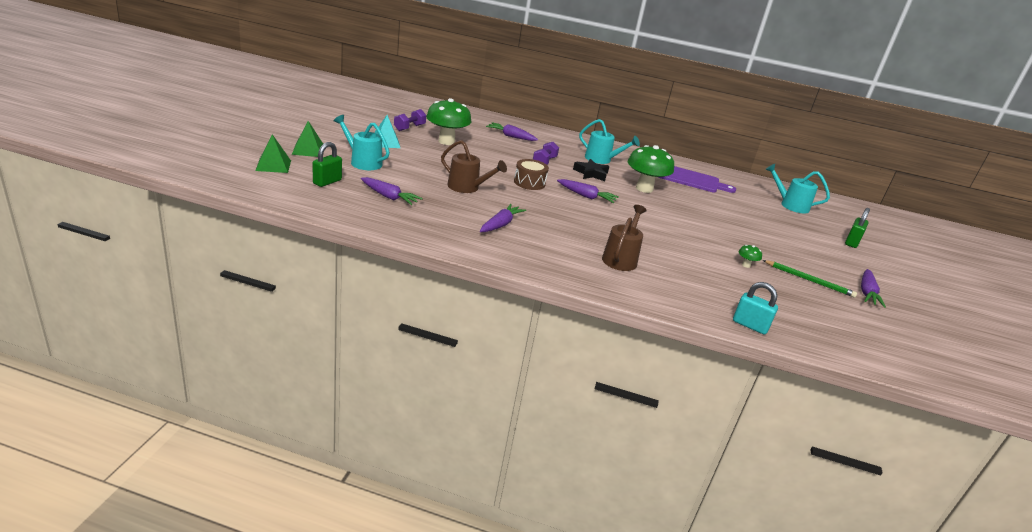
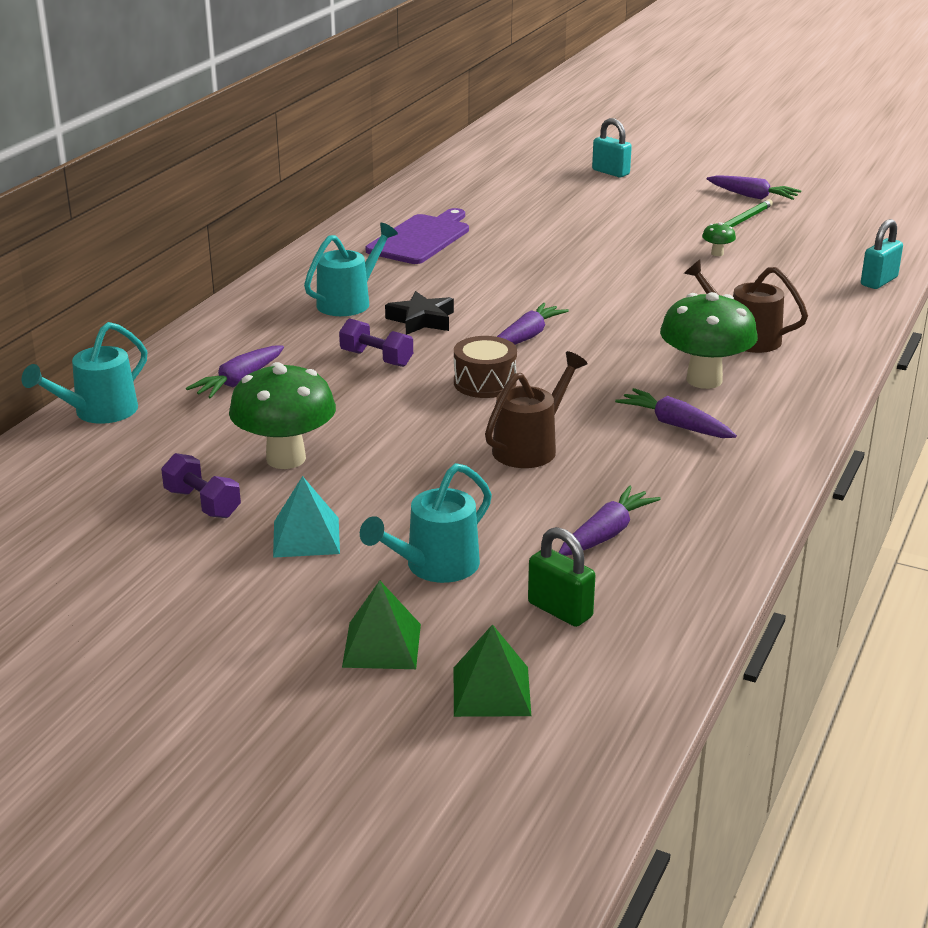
camera: 75 degrees left, 0 degrees up
green mushroom [628,145,674,193] -> green mushroom moved to [660,292,758,389]
turquoise watering can [765,164,830,213] -> turquoise watering can moved to [22,322,147,424]
green padlock [845,208,870,248] -> turquoise padlock [592,118,632,177]

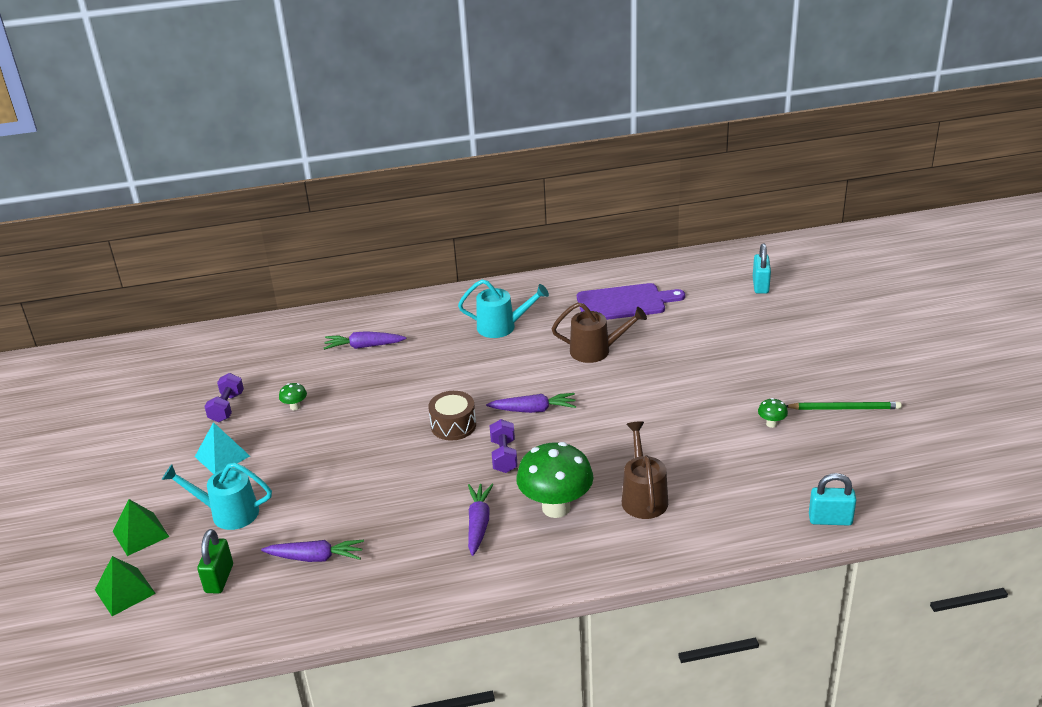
camera: 55 degrees right, 5 degrees up
turquoise watering can [22,322,147,424] -> none
green mushroom [229,362,336,469] -> green mushroom [279,383,307,410], size x0.42
purple dumbbell [339,318,413,367] -> purple dumbbell moved to [490,419,518,473]
black star [385,291,454,335] -> none
brown watering can [485,351,587,468] -> brown watering can moved to [552,302,647,363]
turquoise padlock [592,118,632,177] -> turquoise padlock moved to [753,243,771,294]
purple carrot [707,175,801,200] -> none

